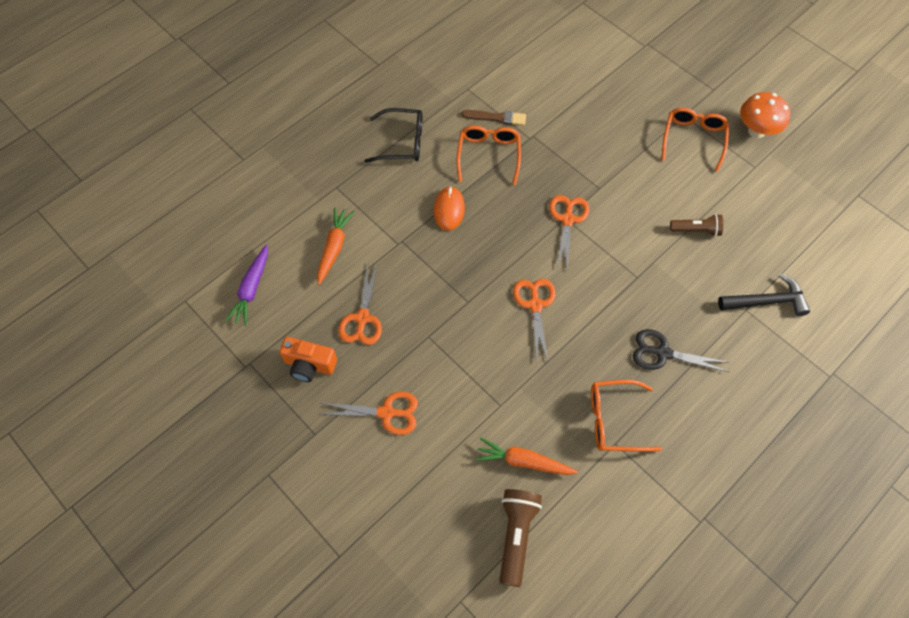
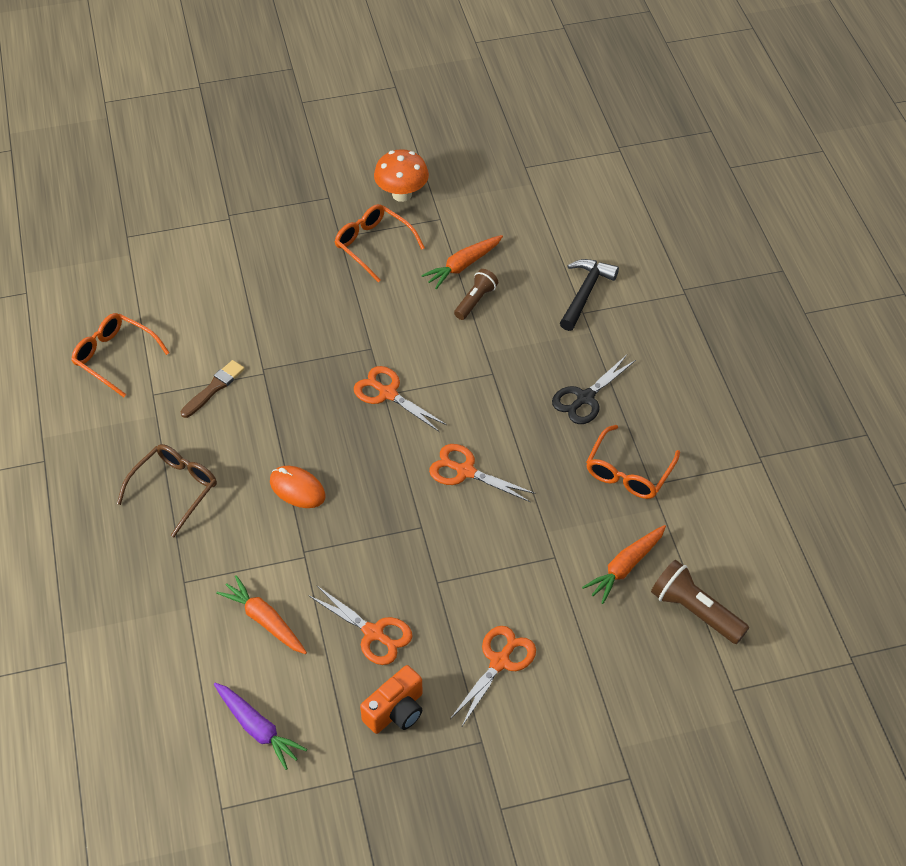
camera: 60 degrees left, 10 degrees down
black glasses [365,108,422,163] -> brown glasses [117,444,217,537]
orange glasses [457,126,521,185] -> orange glasses moved to [71,313,170,397]
none -> orange carrot [421,235,503,289]

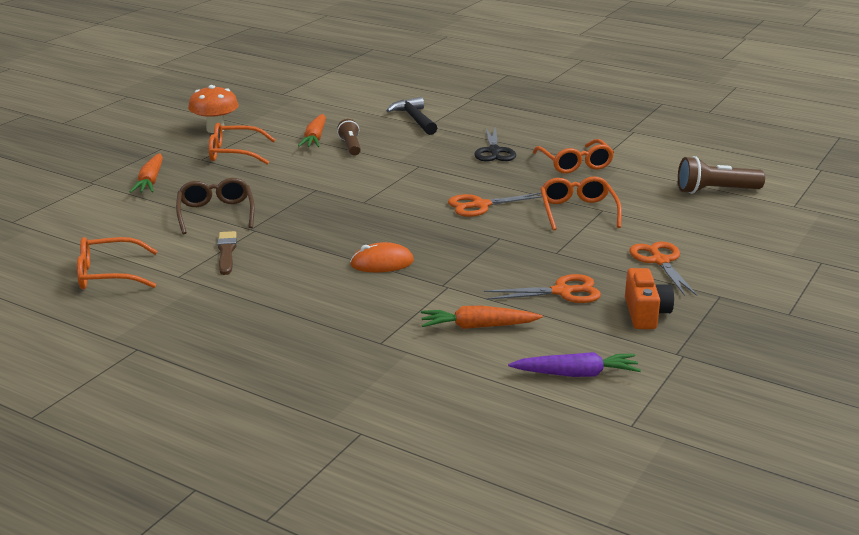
camera: 45 degrees left, 25 degrees down
brown glasses [117,444,217,537] -> brown glasses moved to [176,178,255,234]
orange scissors [354,366,447,432] -> none
orange carrot [582,525,666,604] -> orange carrot moved to [130,153,163,193]
none -> orange glasses [540,176,622,231]

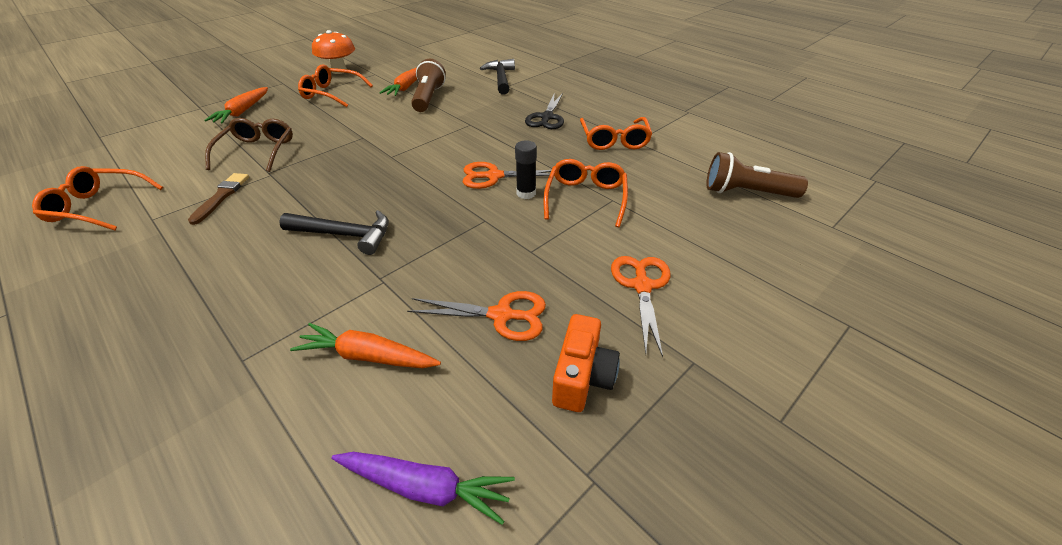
camera: 15 degrees right, 15 degrees up
brown flashlight [337,119,361,156] -> brown flashlight [411,59,445,112], size x1.51
orange mouse [350,242,414,272] -> black hammer [279,210,389,255]
none -> black glue stick [515,140,537,199]

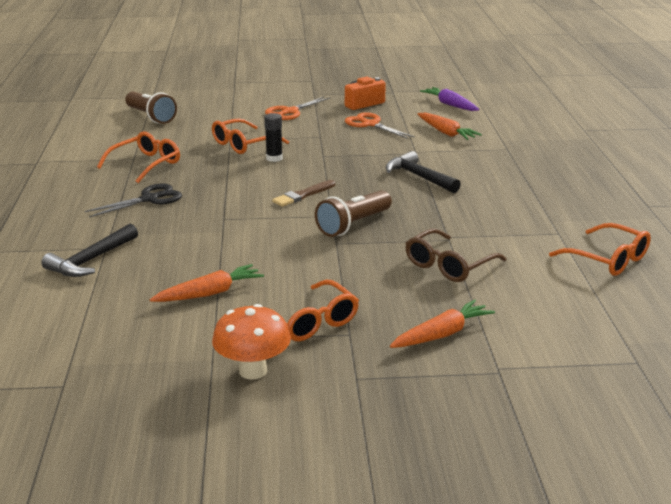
camera: 140 degrees left, 15 degrees down
brown brush [188,173,249,225] -> brown brush moved to [272,180,335,207]
brown flashlight [411,59,445,112] -> brown flashlight moved to [315,190,392,237]
orange scissors [463,162,551,189] -> none

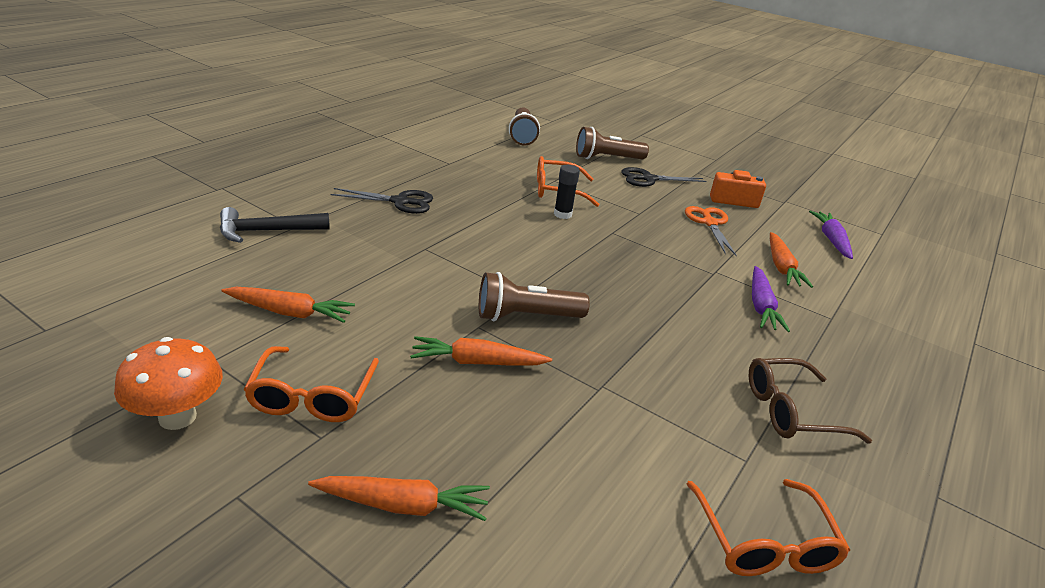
camera: 35 degrees right, 5 degrees up
orange glasses [97,131,180,183] -> none
orange scissors [265,97,331,120] -> black scissors [621,167,707,187]
brown brush [272,180,335,207] -> none
black hammer [386,151,461,193] -> none
brown glasses [405,229,507,282] -> brown glasses moved to [749,358,872,444]
none -> orange carrot [410,336,552,366]
none -> brown flashlight [576,127,649,160]
none -> purple carrot [752,266,790,332]

